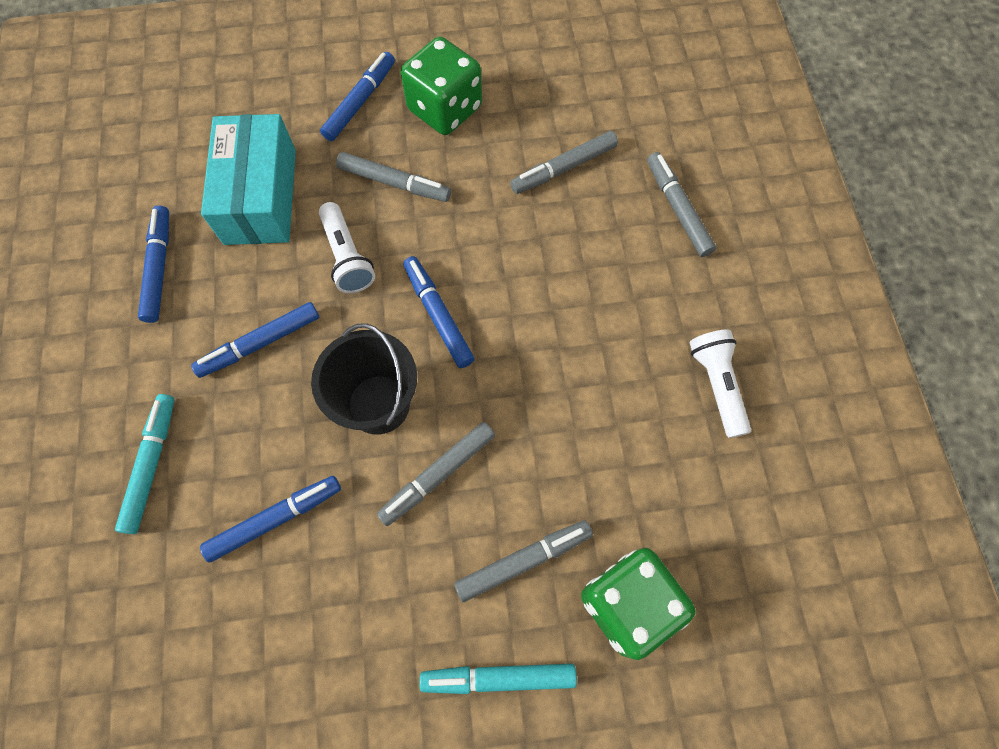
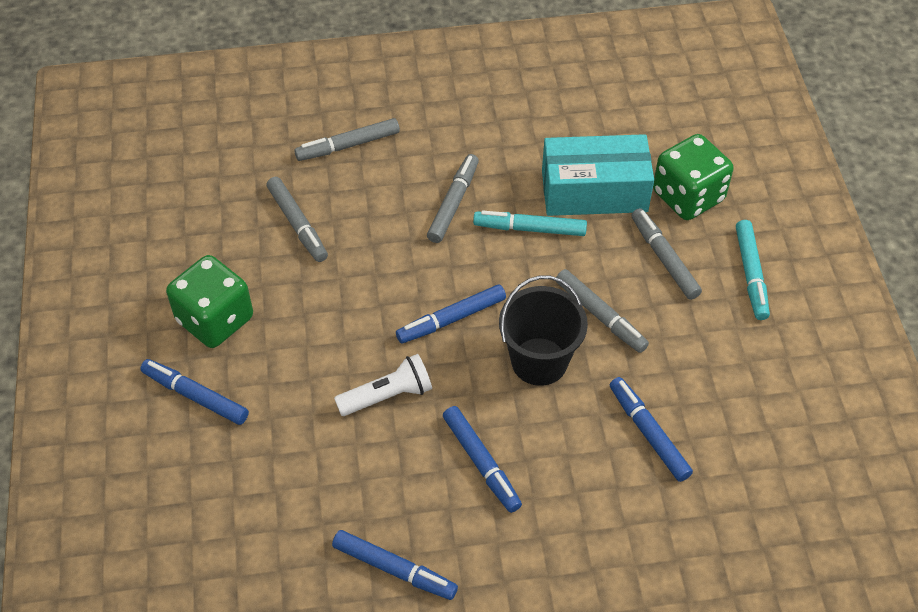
camera: 90 degrees left, 15 degrees down
turquoise marker [115,394,174,534] -> turquoise marker moved to [473,211,587,236]
blue marker [138,205,169,323] -> blue marker turned 150 degrees counterclockwise [332,530,458,600]
turquoise box [201,114,296,245] -> turquoise box moved to [542,134,654,216]
grey marker [336,152,451,202] -> grey marker moved to [427,154,479,243]
white flashlight [689,330,751,438] -> none

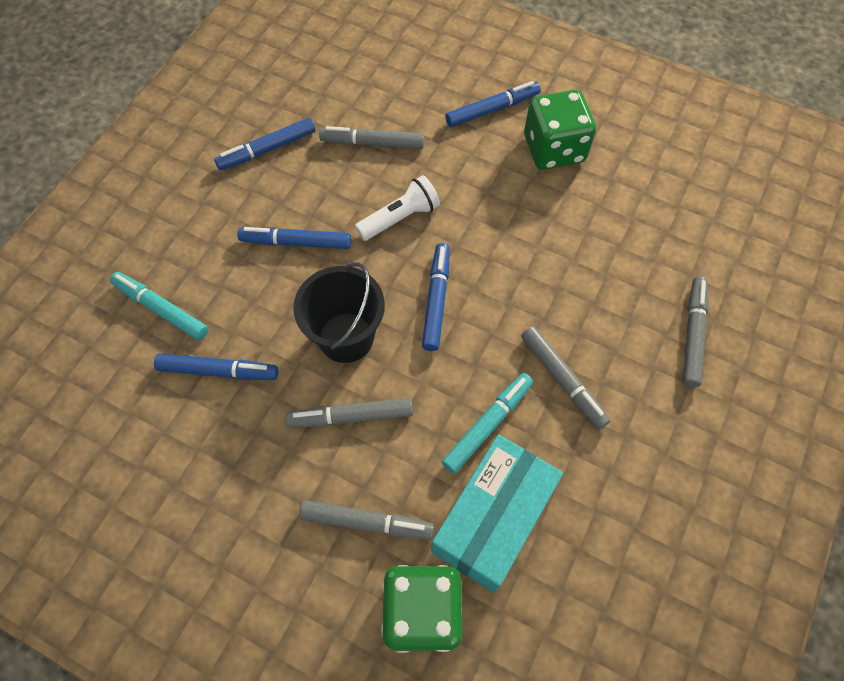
camera: 125 degrees right, 10 degrees up
grey marker [266,177,328,262] -> grey marker moved to [319,126,424,149]
white flashlight [334,354,432,416] -> white flashlight turned 135 degrees counterclockwise [355,175,440,241]
turquoise marker [736,220,770,320] -> turquoise marker moved to [110,272,208,340]

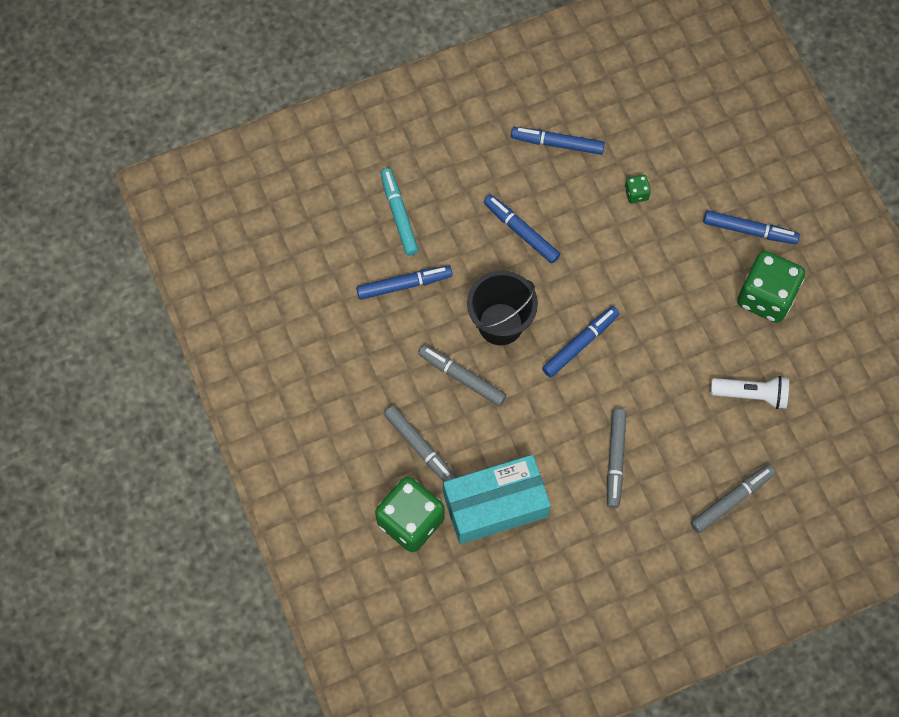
camera: 40 degrees right, 5 degrees up
blue marker [154,353,278,380] -> blue marker turned 60 degrees counterclockwise [356,265,453,300]
grey marker [319,126,424,149] -> green dice [625,175,651,203]
white flashlight [355,175,440,241] -> white flashlight moved to [710,376,789,409]
turquoise marker [442,373,533,474] -> none

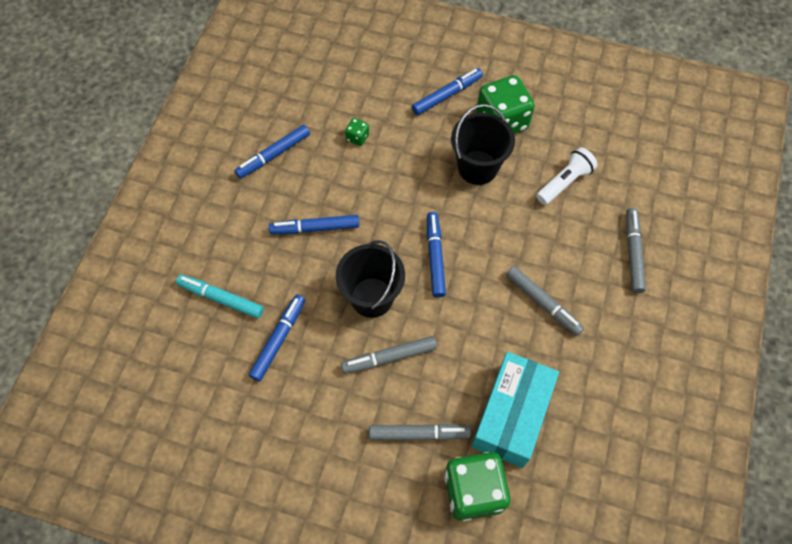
camera: 50 degrees left, 5 degrees down
none -> black bucket [451,104,515,185]

